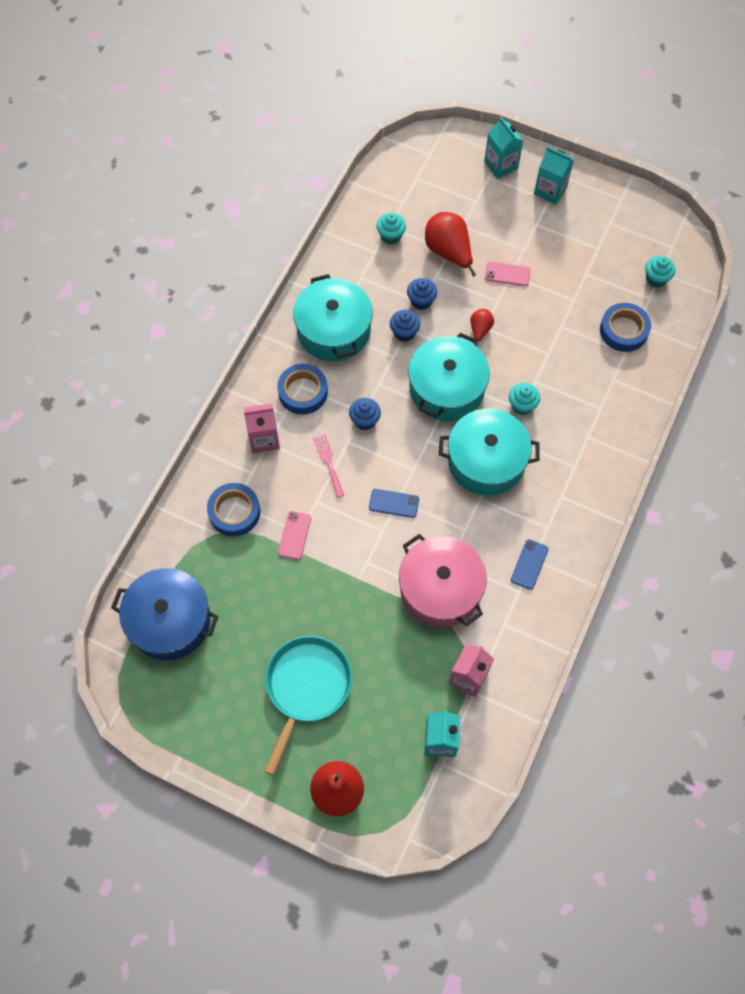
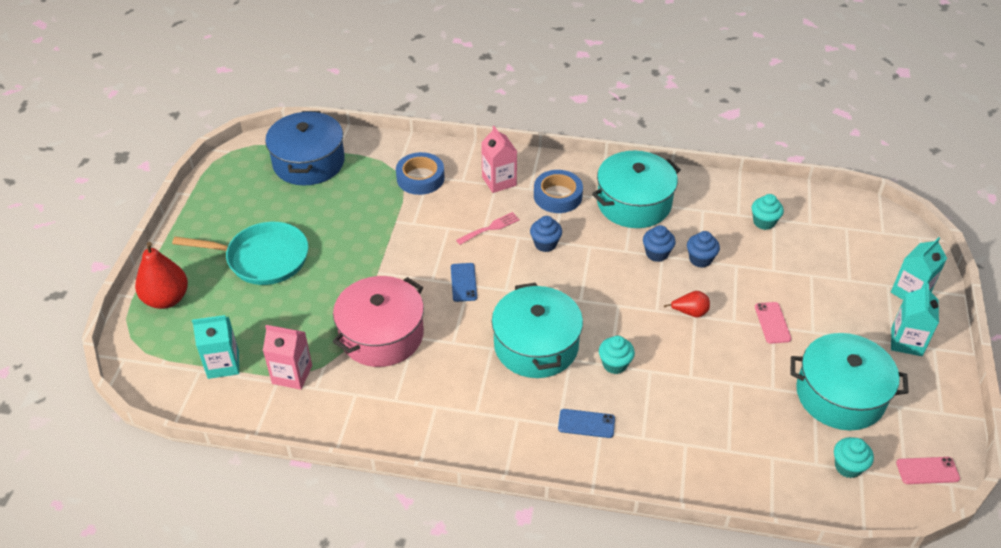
camera: 75 degrees right, 20 degrees down
pink phone [278,511,311,560] -> pink phone moved to [896,457,960,484]
turquoise pot [408,333,490,421] -> turquoise pot moved to [790,333,909,430]
red pear [425,212,476,277] -> none
blue phone [511,539,548,590] -> blue phone moved to [558,409,615,438]
blue tape [600,303,651,352] -> none

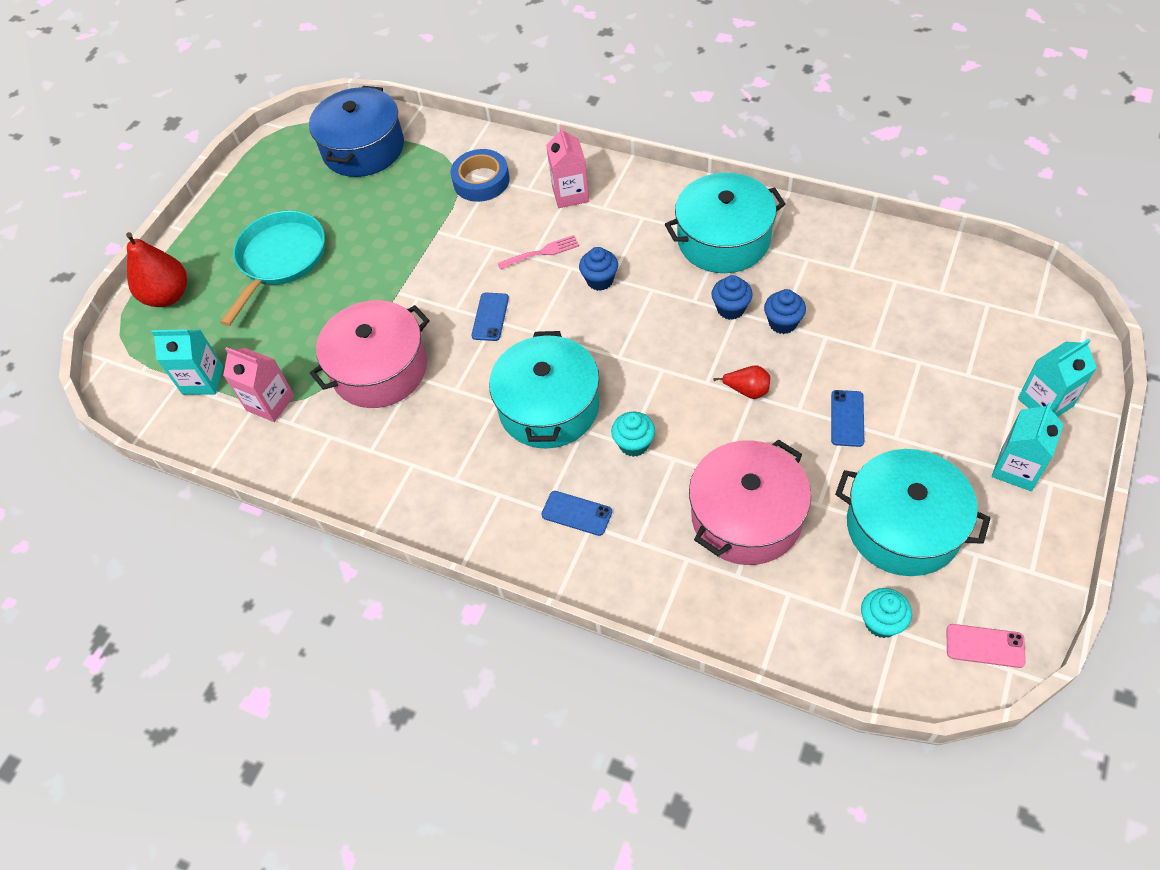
camera: 20 degrees right, 10 degrees up
turquoise pan [172,222,308,285] -> turquoise pan turned 90 degrees counterclockwise [220,211,325,326]
blue tape [534,170,583,213] -> none
turquoise cupcake [752,194,784,230] -> none
pink phone [755,302,792,344] -> blue phone [831,390,864,447]
none -> pink pot [689,439,811,565]

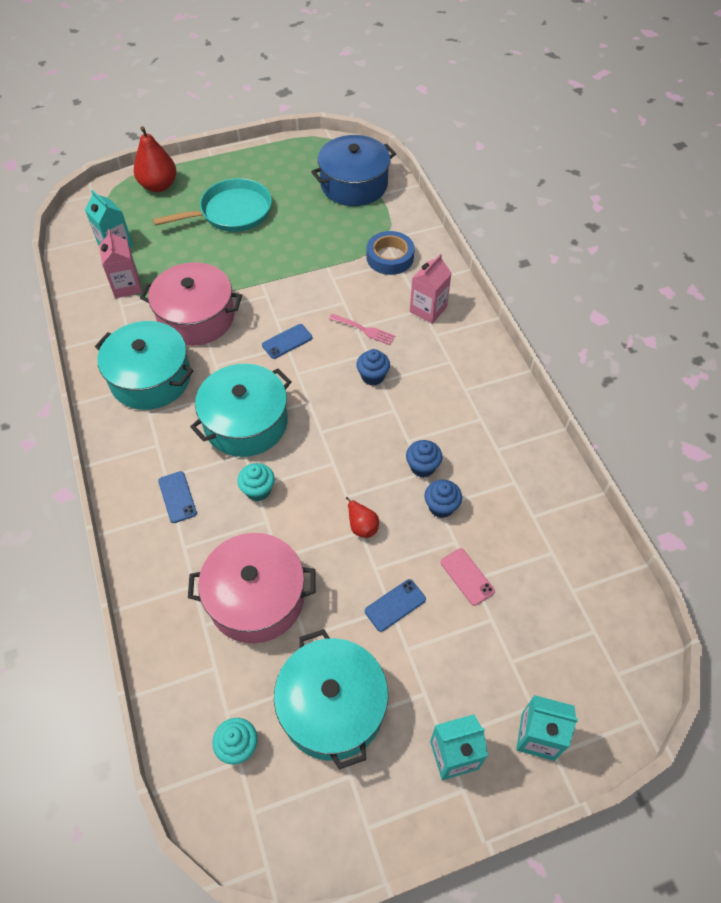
camera: 40 degrees right, 0 degrees up
turquoise pot [665,173,786,273] -> turquoise pot moved to [95,321,193,410]
pink phone [947,624,1026,668] -> pink phone moved to [440,548,495,606]

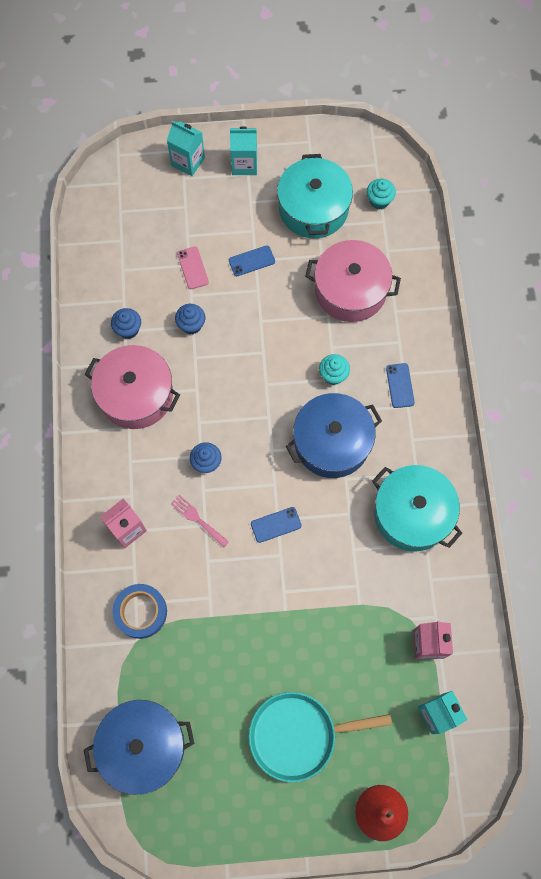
camera: 165 degrees left, 15 degrees up
pink pot [140,262,242,346] -> pink pot moved to [85,345,180,429]
turquoise pot [190,364,292,457] -> blue pot [286,393,382,478]
red pear [346,497,379,538] -> none
blue cupcake [406,440,442,478] -> blue cupcake moved to [111,308,141,339]

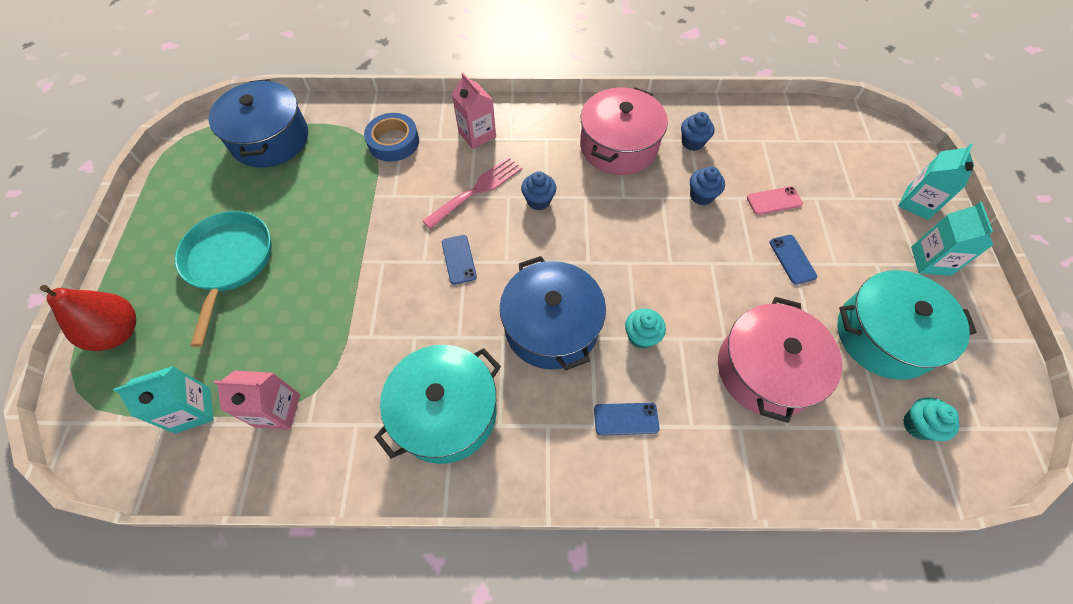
camera: 95 degrees right, 10 degrees down
pink fork [171,495,229,548] -> pink fork [423,156,522,229], size x1.56

